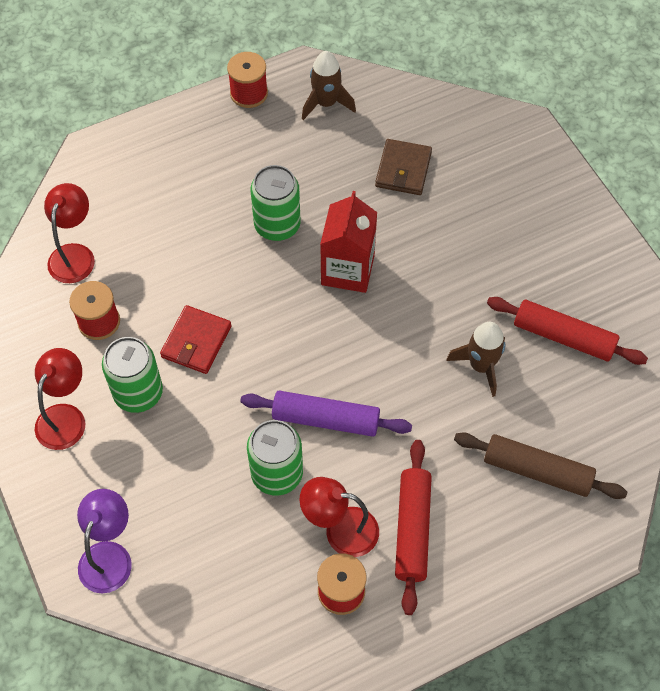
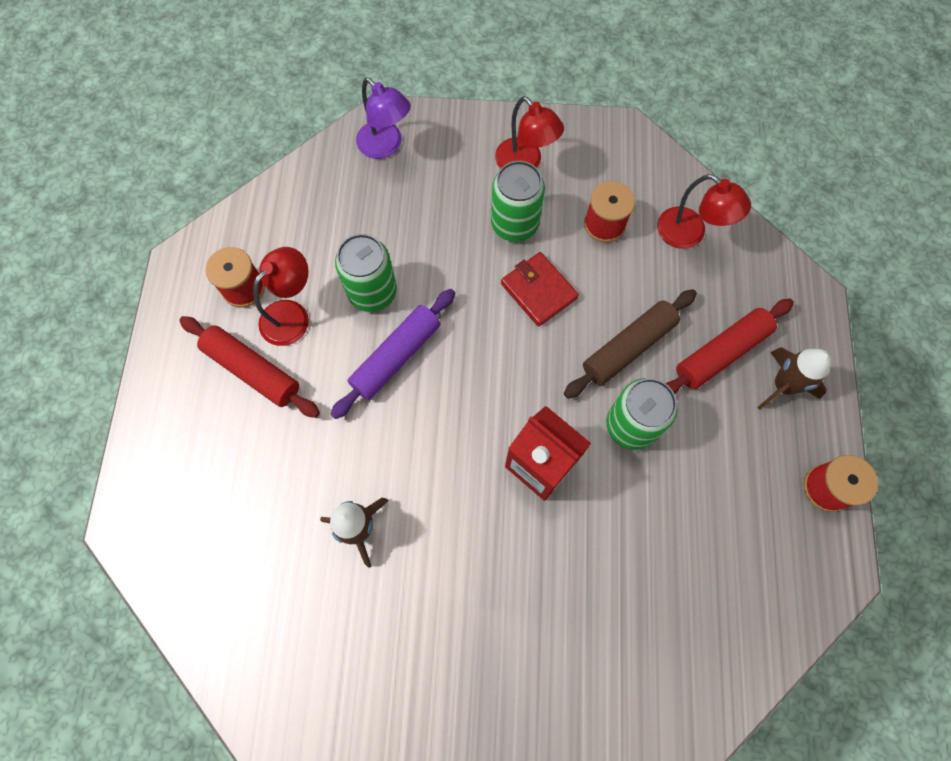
camera: 120 degrees right, 10 degrees up
brown rocket [302,51,356,120] -> brown rocket moved to [757,347,831,410]
brown wallet [375,139,432,195] -> none
brown rolling pin [454,432,627,499] -> brown rolling pin moved to [564,289,697,399]
red rolling pin [487,297,648,365] -> red rolling pin moved to [665,299,794,394]

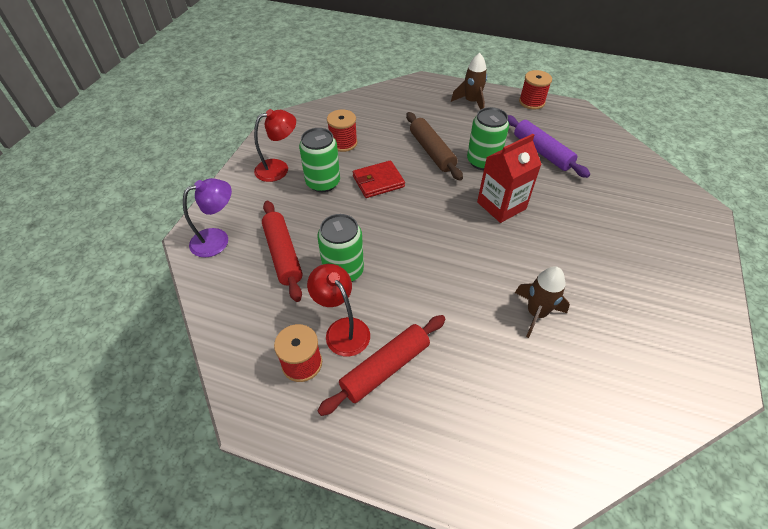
camera: 75 degrees left, 20 degrees down
purple rolling pin [330,289,455,419] -> purple rolling pin moved to [508,115,590,178]
red lamp [657,174,751,249] -> none
red rolling pin [665,299,794,394] -> red rolling pin moved to [262,201,303,302]

